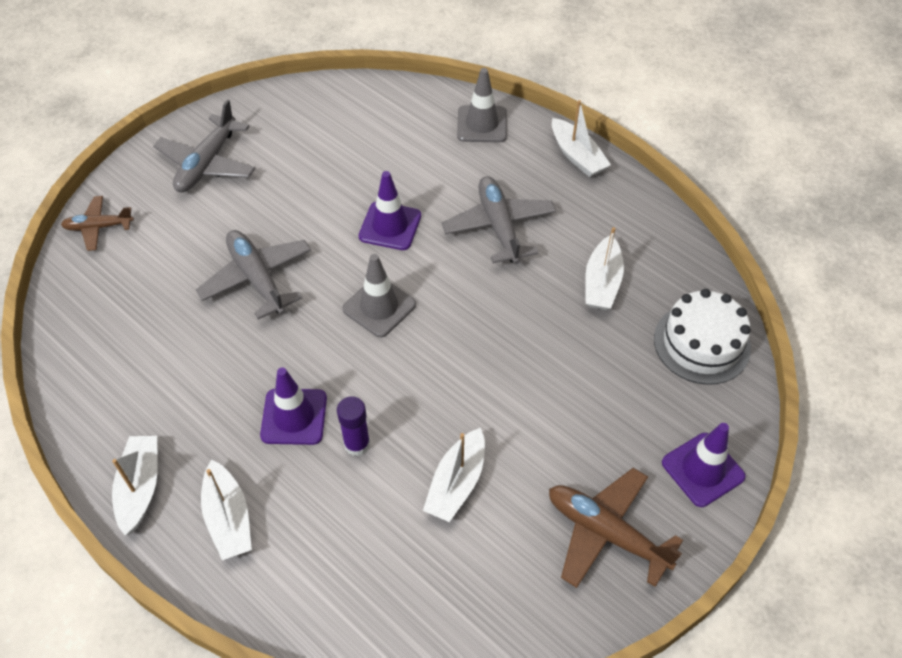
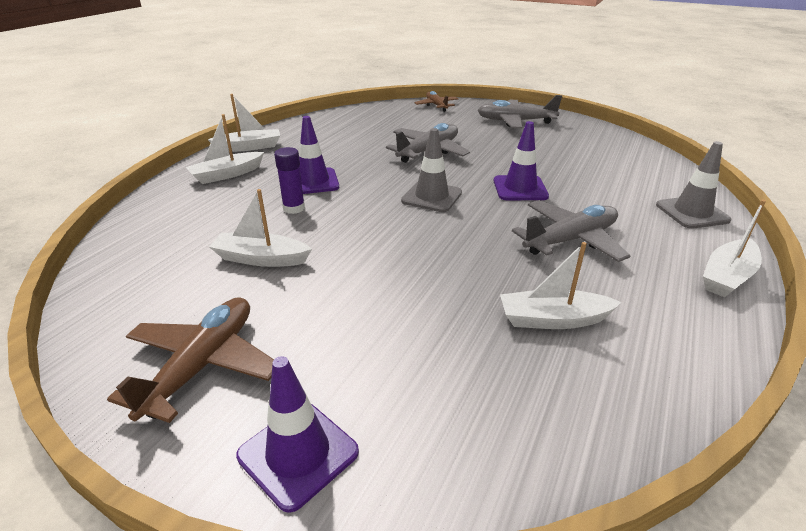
camera: 75 degrees right, 20 degrees down
white cake [654,289,751,385] -> none

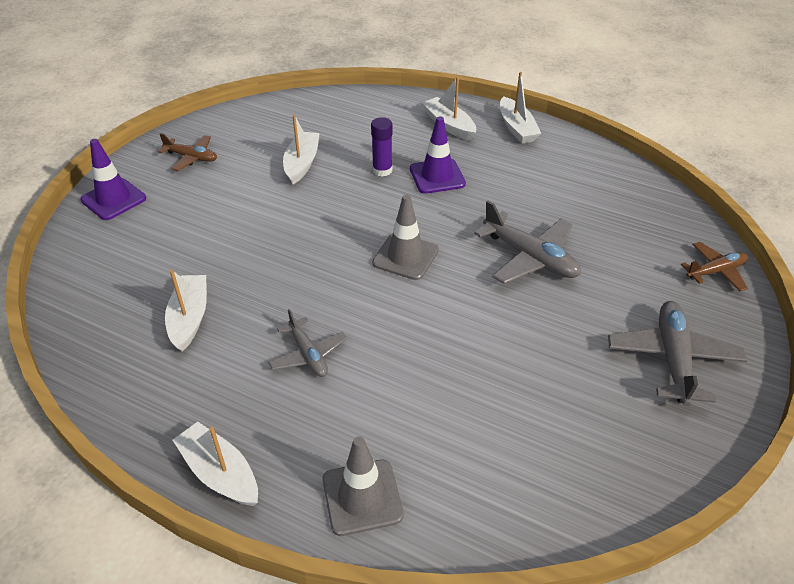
camera: 90 degrees right, 10 degrees up
brown plane [107,297,274,423] -> brown plane [158,133,217,171], size x0.62
purple traffic cone [494,121,549,200] -> none
grey plane [512,200,630,262] -> grey plane [268,309,347,377], size x0.62

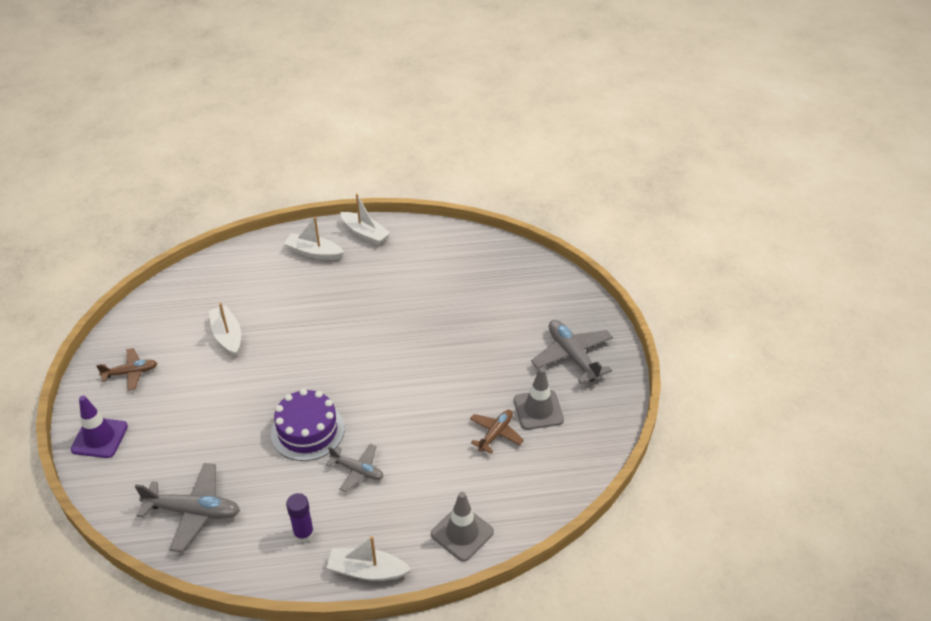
camera: 35 degrees left, 0 degrees up
white boat [165,270,207,352] -> none
purple glue stick [371,117,392,177] -> purple glue stick moved to [286,493,314,543]
grey traffic cone [372,195,439,280] -> grey traffic cone moved to [514,367,564,430]
purple traffic cone [410,116,466,194] -> none
grey plane [474,201,581,284] -> grey plane moved to [134,463,240,552]
brown plane [681,242,748,291] -> brown plane moved to [470,410,524,454]
none -> purple cake [271,389,345,461]

